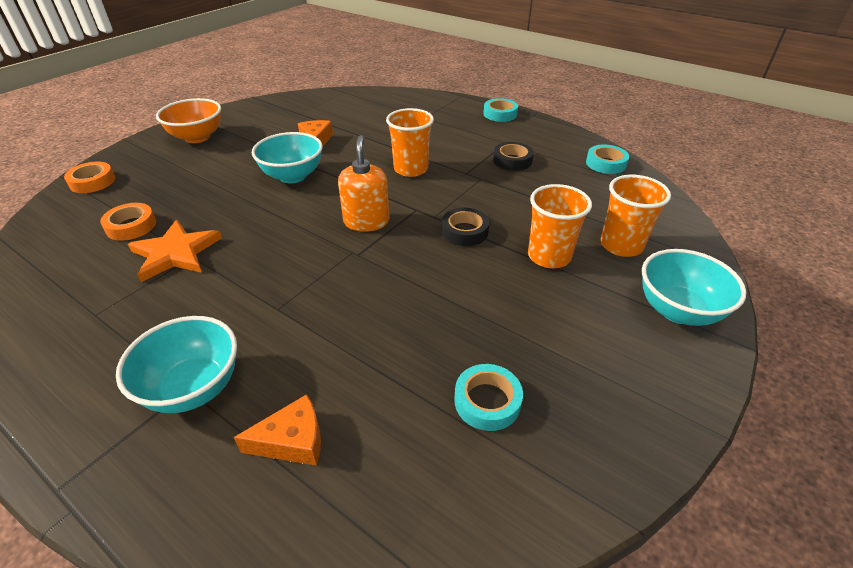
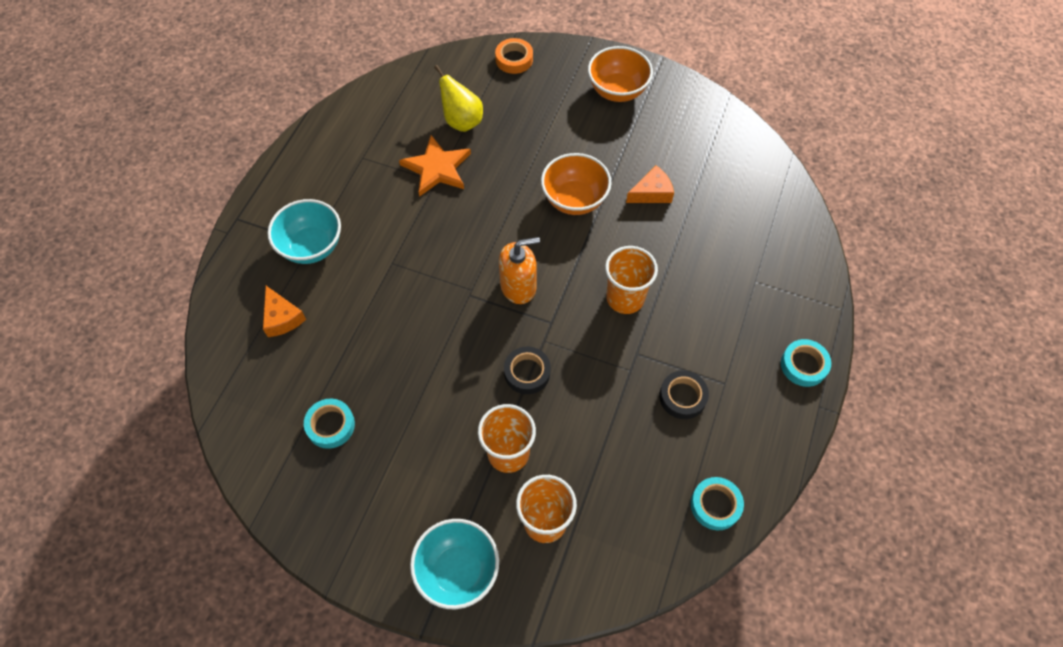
camera: 75 degrees right, 20 degrees up
orange tape [100,203,156,241] -> yellow pear [434,65,483,132]
turquoise bowl [252,132,323,183] -> orange bowl [541,153,612,215]

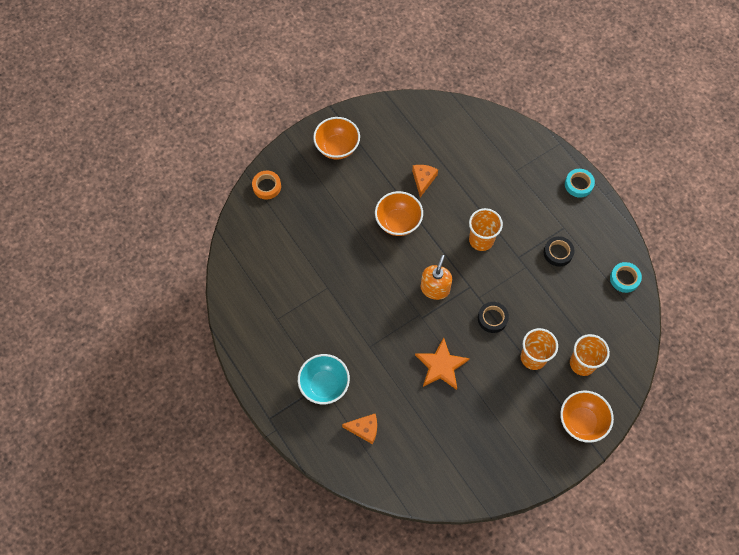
camera: 55 degrees left, 5 degrees up
turquoise tape [304,399,355,449] -> none
orange star [399,135,471,197] -> orange star moved to [415,337,470,390]
turquoise bowl [410,519,499,609] -> orange bowl [560,390,614,443]
yellow pear [434,65,483,132] -> none

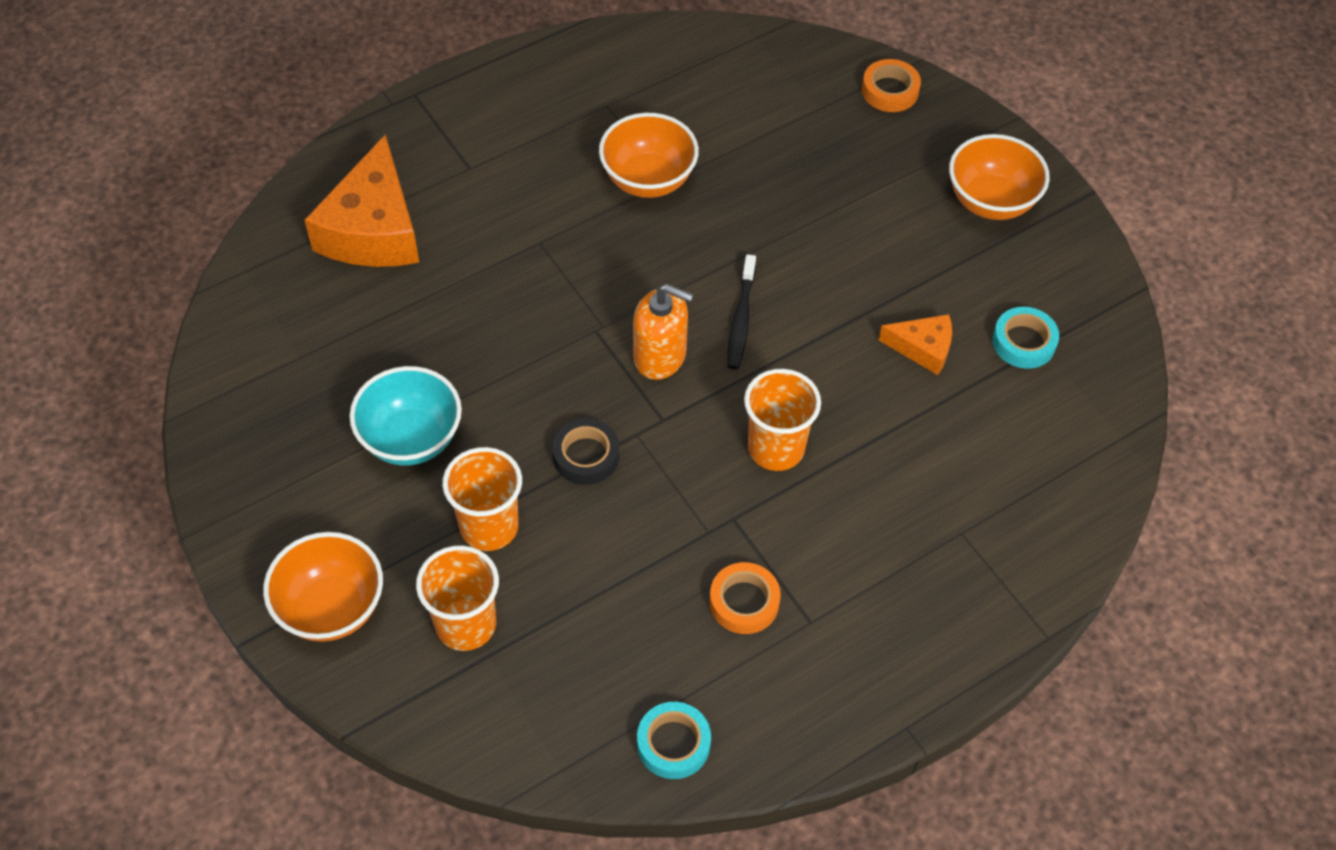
camera: 90 degrees right, 10 degrees down
turquoise bowl [298,354,350,404] -> turquoise bowl moved to [349,366,462,466]
orange cheese [342,414,377,444] -> orange cheese [304,134,419,267], size x1.95
orange bowl [375,191,423,236] -> orange bowl moved to [599,113,699,198]
orange star [415,337,470,390] -> none
black tape [544,236,575,266] -> orange tape [710,562,781,634]
turquoise tape [565,169,595,198] -> turquoise tape moved to [992,307,1059,369]
none -> black toothbrush [727,254,756,369]

